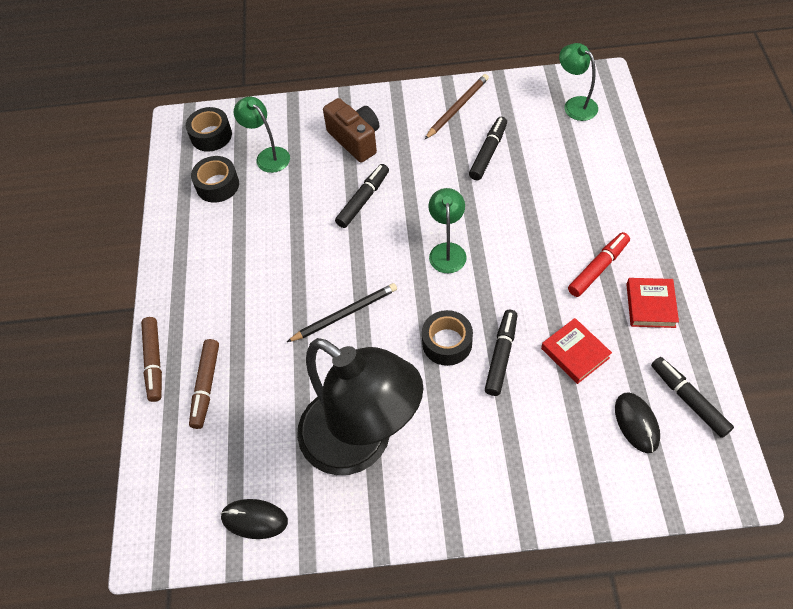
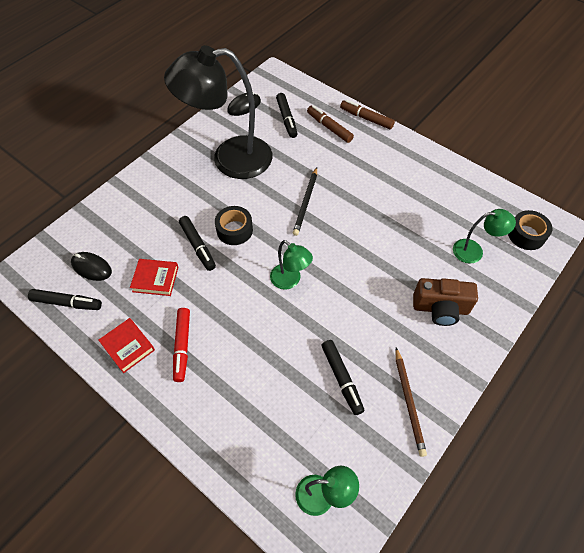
camera: 130 degrees right, 0 degrees up
black tape [191,156,239,203] -> none
black marker [335,164,389,228] -> black marker moved to [276,93,298,138]

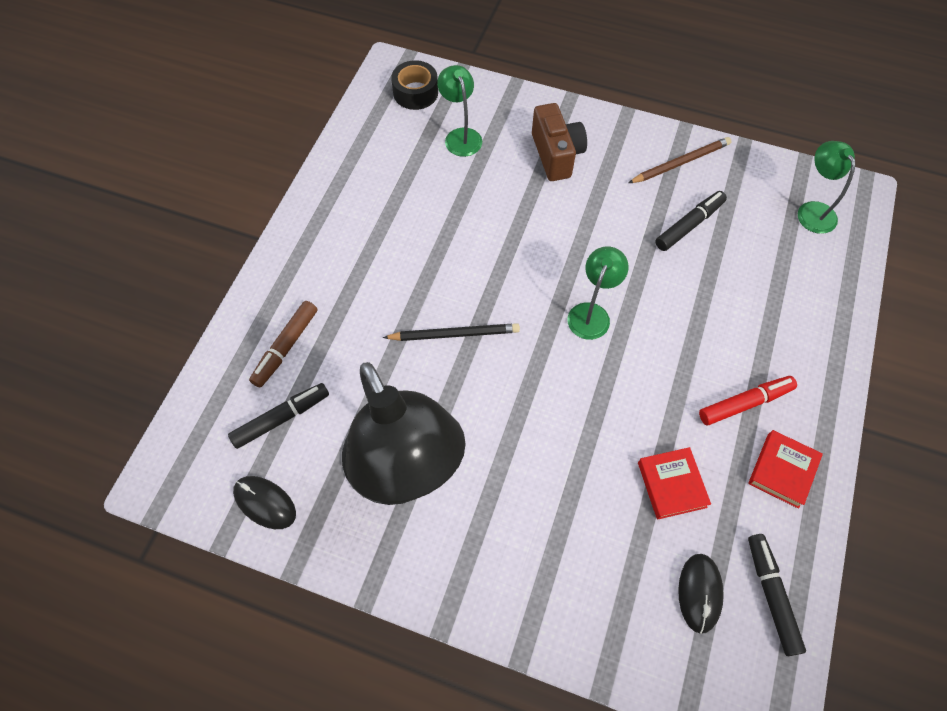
camera: 110 degrees left, 5 degrees up
black marker [179,216,216,271] -> none
black tape [215,206,253,245] -> none
brown marker [340,100,395,129] -> none

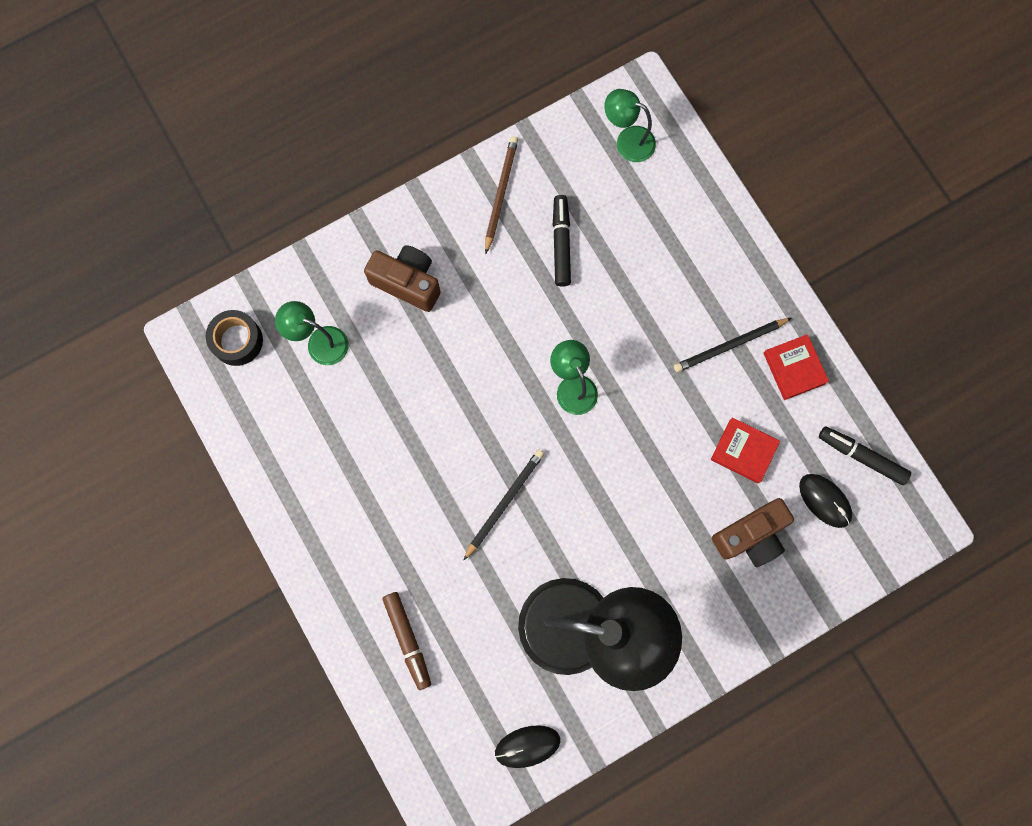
camera: 50 degrees left, 15 degrees up
black marker [228,383,329,449] -> none
red marker [699,376,797,426] -> black pencil [674,318,791,372]
none -> brown camera [712,498,794,567]

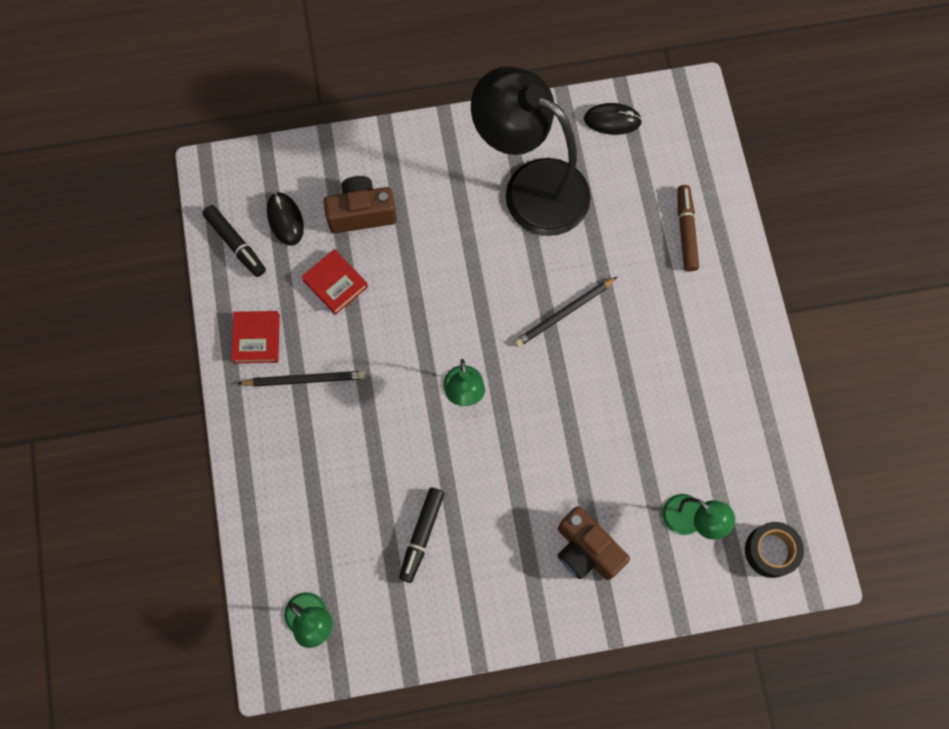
camera: 160 degrees left, 5 degrees down
brown pencil [485,136,518,254] -> none

